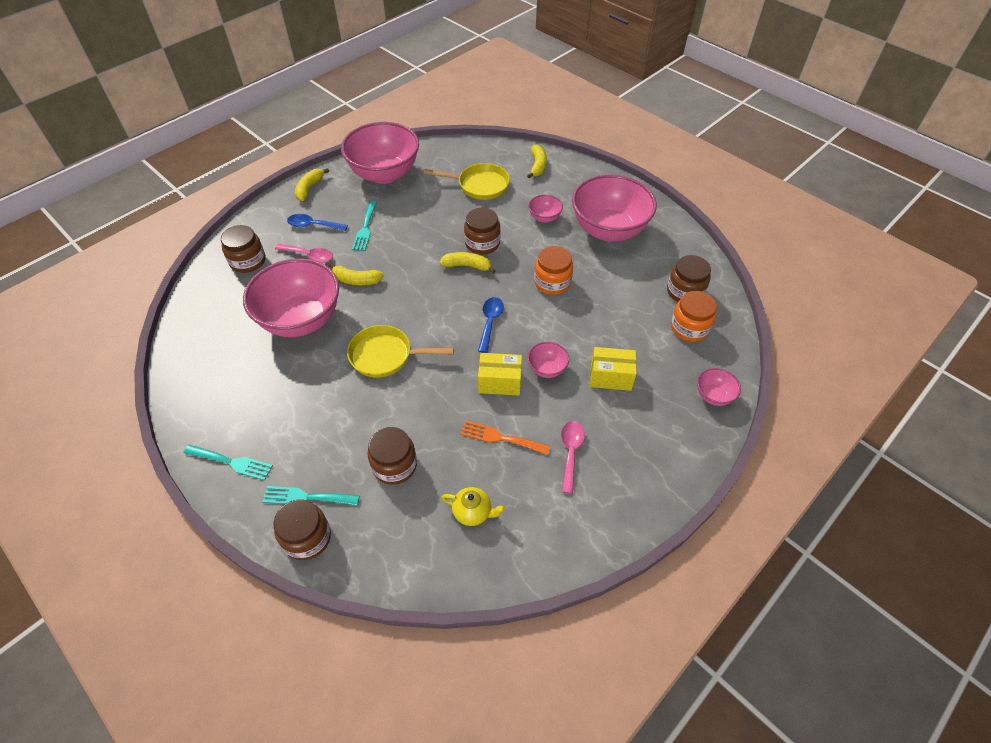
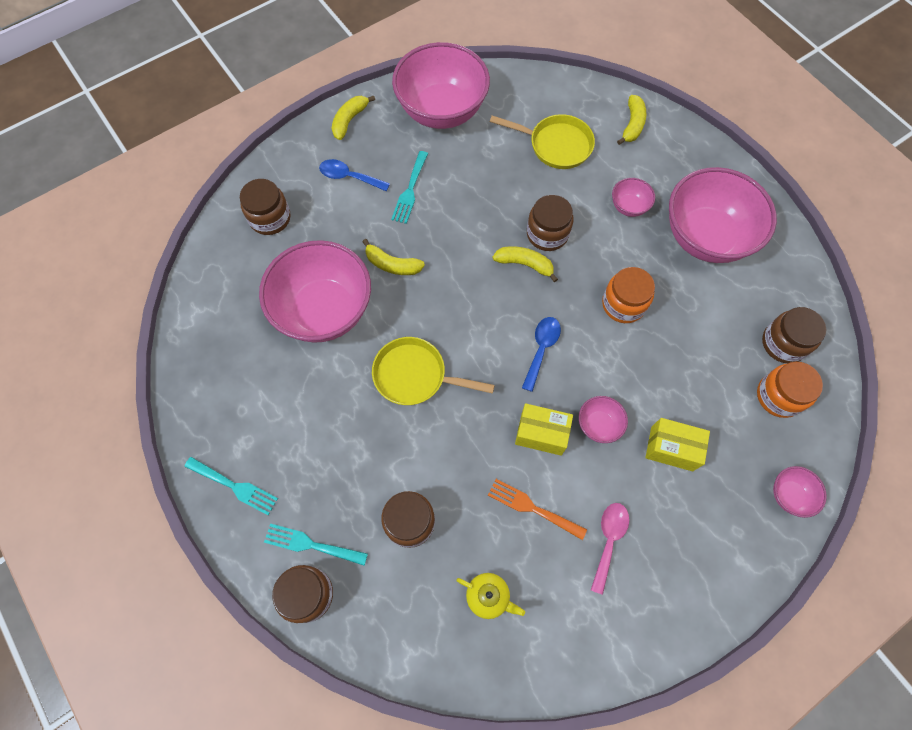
camera: 10 degrees right, 15 degrees up
pink spoon [275,243,333,263] -> none

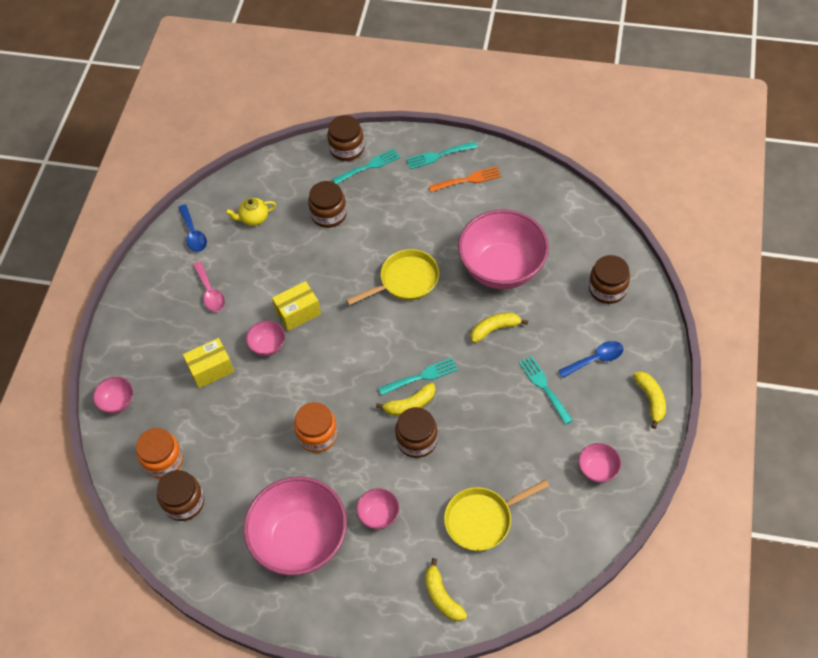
camera: 140 degrees right, 10 degrees down
pink bowl [392,42,490,129] -> pink bowl [578,443,621,483], size x0.43
orange fork [488,479,587,540] -> orange fork moved to [429,166,502,192]
blue spoon [522,317,561,392] -> blue spoon moved to [178,204,207,252]
none -> turquoise fork [378,358,458,396]

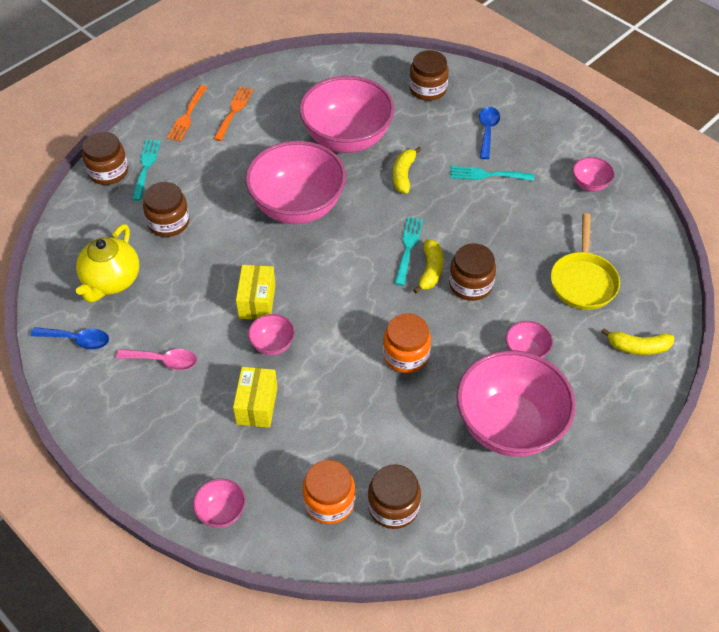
camera: 60 degrees left, 5 degrees down
yellow teapot [226,198,276,226] -> yellow teapot [76,224,140,303], size x1.69
yellow pan [346,249,439,305] -> pink bowl [245,141,346,224]
turquoise fork [406,142,478,169] -> orange fork [167,85,208,142]
yellow banana [633,371,666,429] -> none

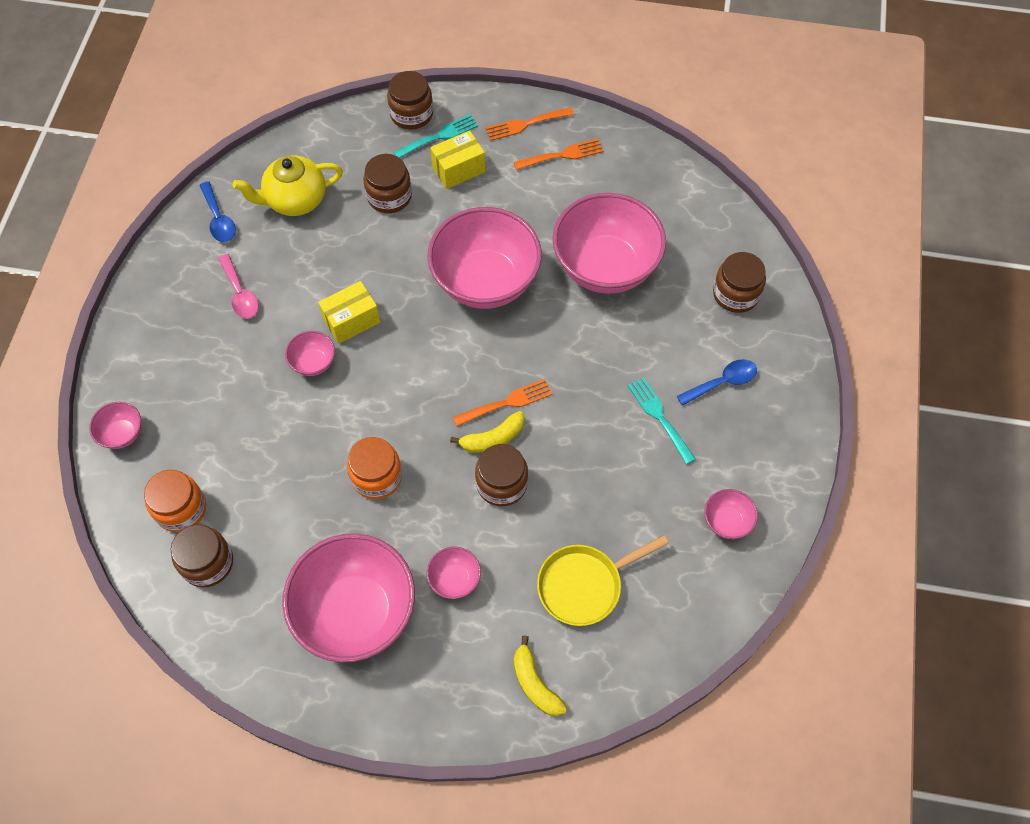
camera: 55 degrees right, 10 degrees up
yellow box [233,367,278,428] -> yellow box moved to [430,130,485,189]
yellow banana [393,147,421,194] -> none
turquoise fork [394,217,423,286] -> orange fork [453,379,552,427]

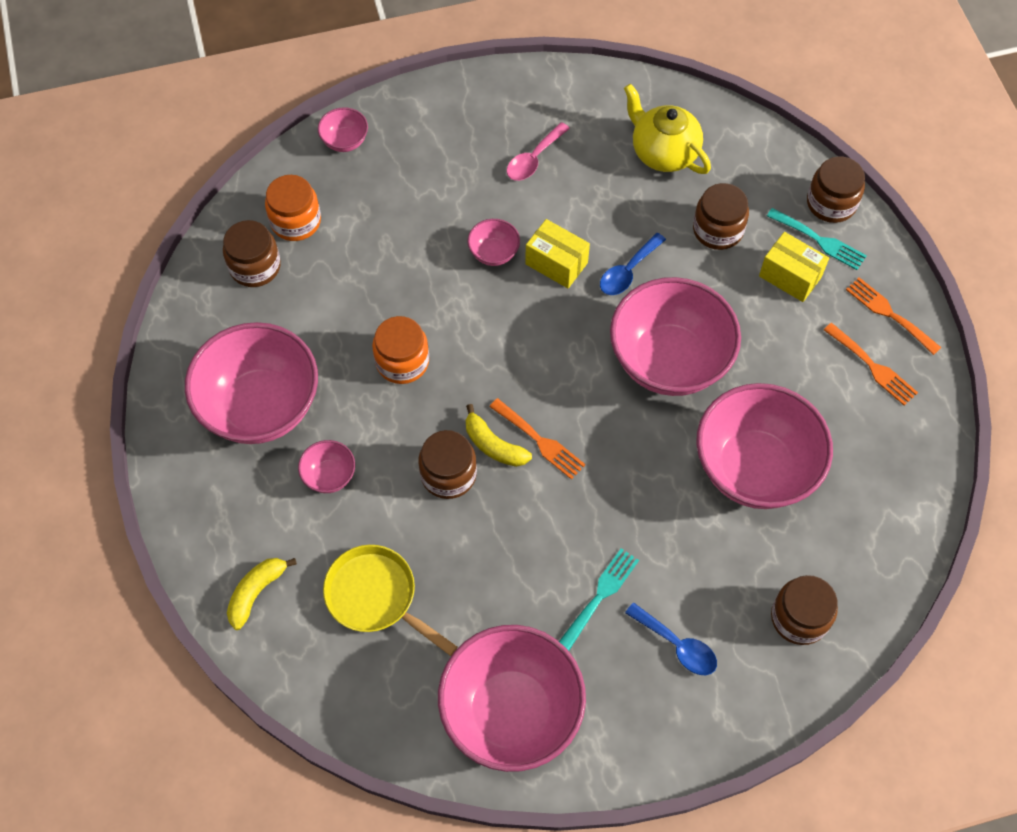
camera: 65 degrees right, 0 degrees up
blue spoon [199,181,236,242] -> blue spoon moved to [600,233,666,295]
pink bowl [704,489,758,539] -> pink bowl [438,625,586,772], size x2.34

